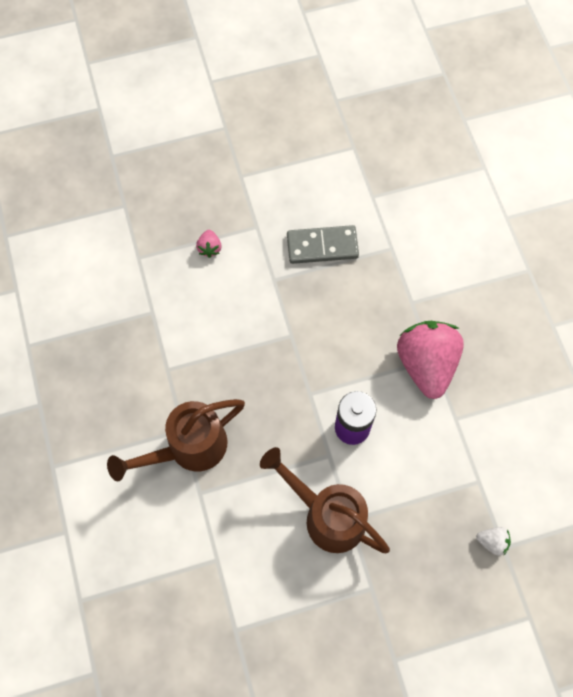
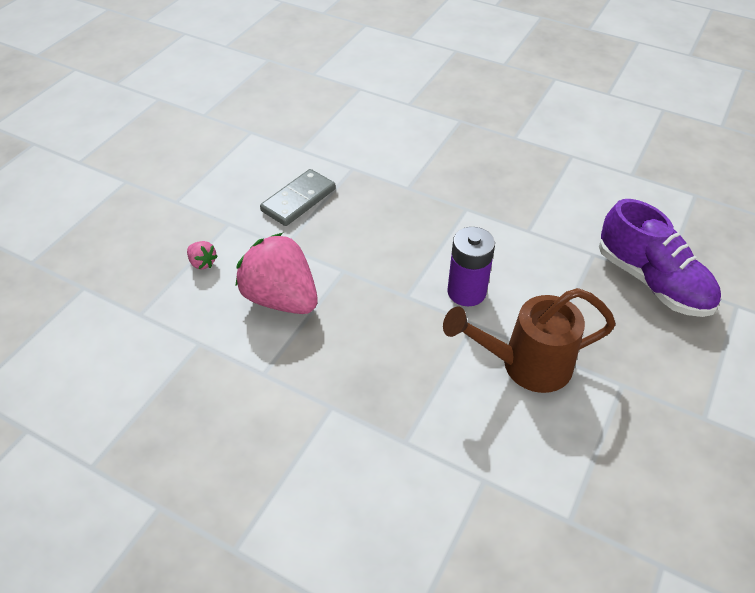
camera: 45 degrees left, 20 degrees down
brown watering can [107,399,245,481] -> none
pink strawberry [397,321,464,399] -> pink strawberry moved to [235,233,318,314]
white strawberry [476,527,511,556] -> purple shoe [599,199,721,317]

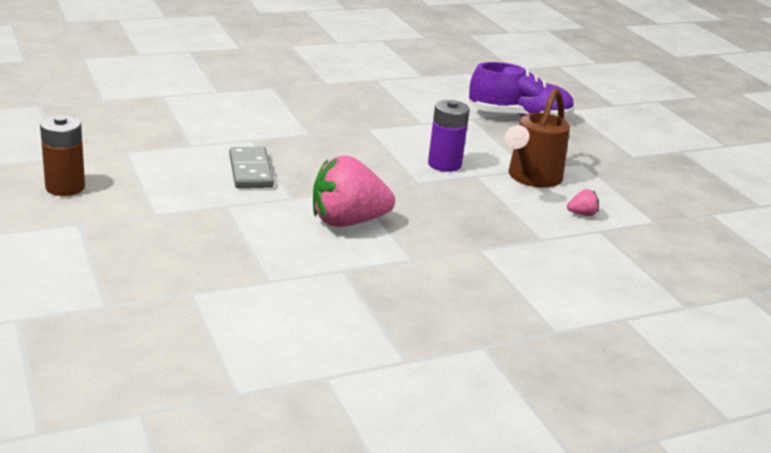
camera: 55 degrees left, 20 degrees down
pink strawberry [187,241,218,269] -> pink strawberry moved to [567,189,599,216]
none -> brown battery [40,115,85,196]

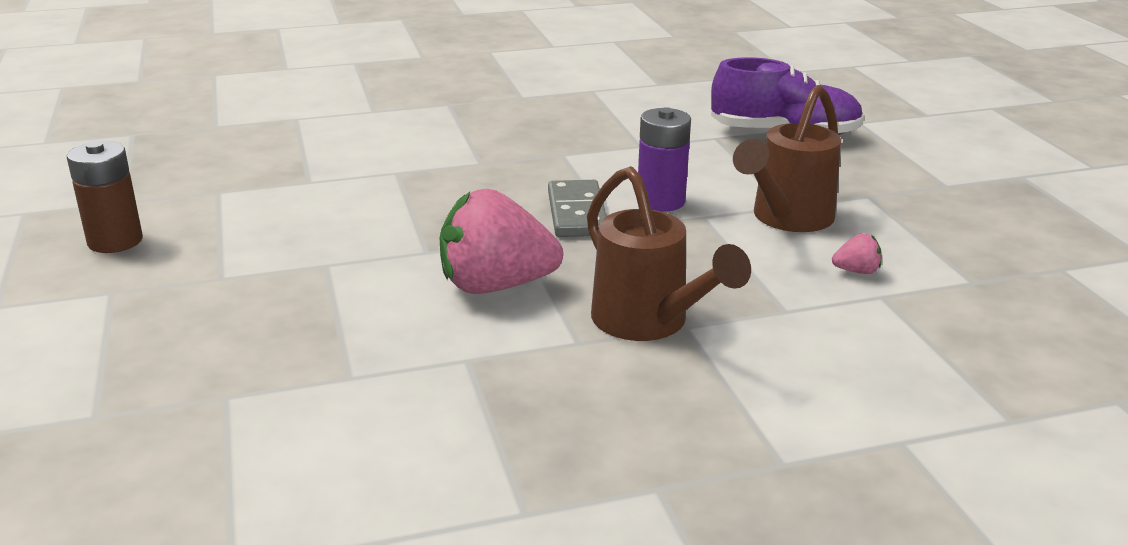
camera: 10 degrees right, 0 degrees up
grey domino [229,147,274,188] -> grey domino moved to [548,180,607,237]
none -> brown watering can [587,166,751,341]

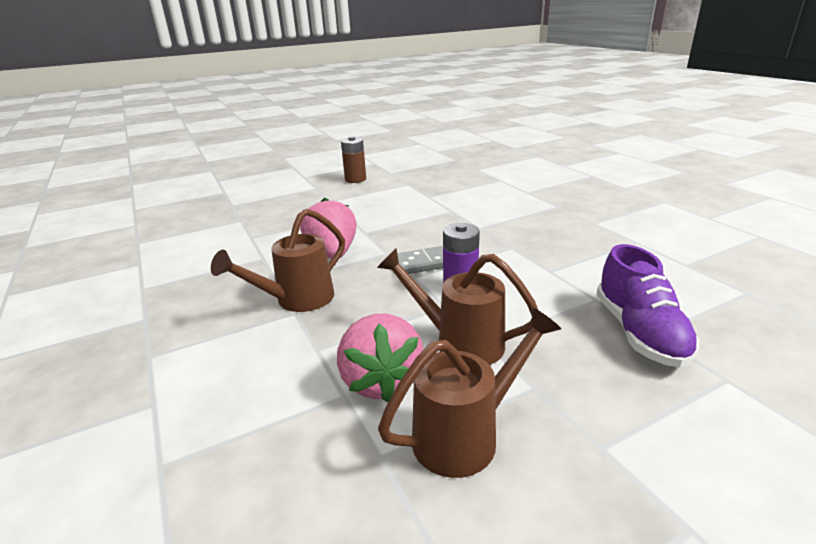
camera: 80 degrees right, 0 degrees up
pink strawberry [832,233,882,274] -> pink strawberry [337,314,424,402], size x2.45
none -> brown watering can [378,307,561,478]

